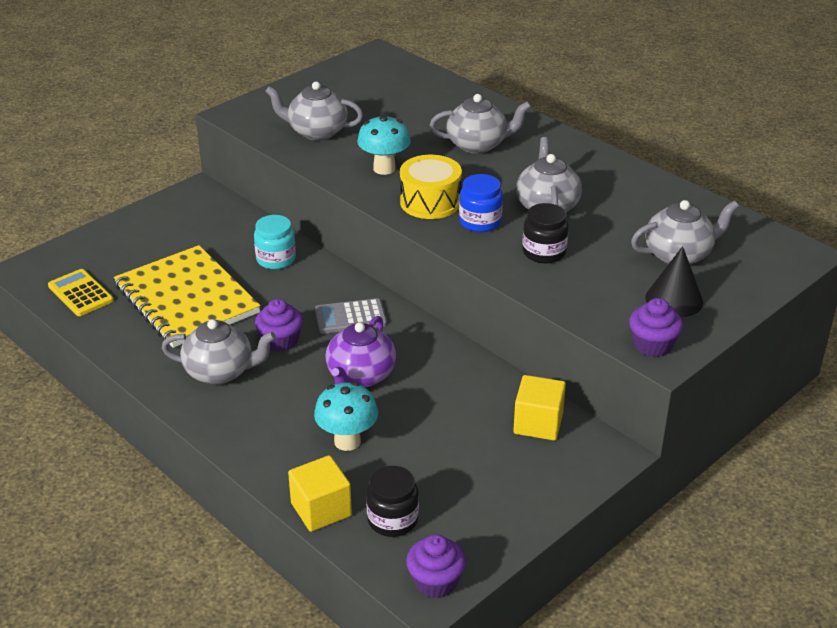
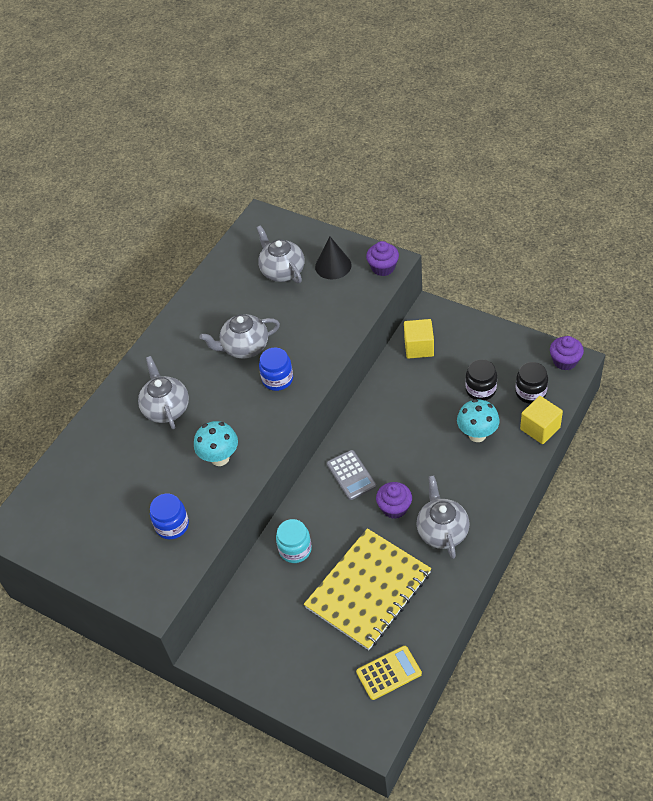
camera: 100 degrees left, 15 degrees up
yellow calculator [48,269,114,316] -> yellow calculator turned 150 degrees counterclockwise [356,646,422,700]
grey teapot [265,82,363,141] -> blue jar [150,493,189,539]
purple teapot [325,315,396,387] -> none
yellow drum [400,155,462,219] -> none
black jar [522,203,569,263] -> black jar moved to [465,359,497,400]

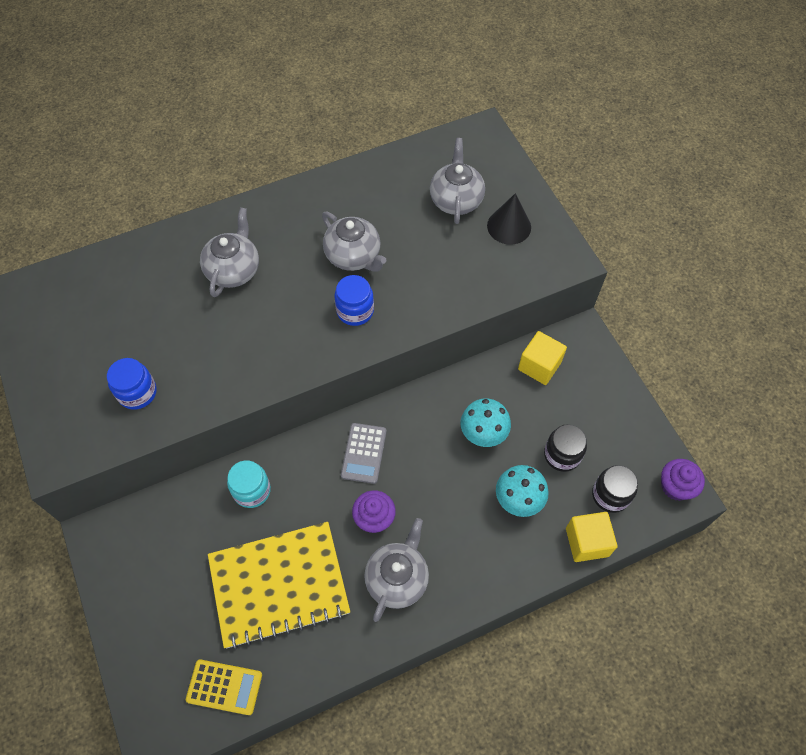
camera: 30 degrees right, 10 degrees up
turquoise mushroom [194,421,238,466] -> turquoise mushroom moved to [461,398,511,447]
grey teapot [200,314,280,359] -> grey teapot turned 150 degrees counterclockwise [322,212,387,272]
purple cupcake [366,241,399,276] -> none

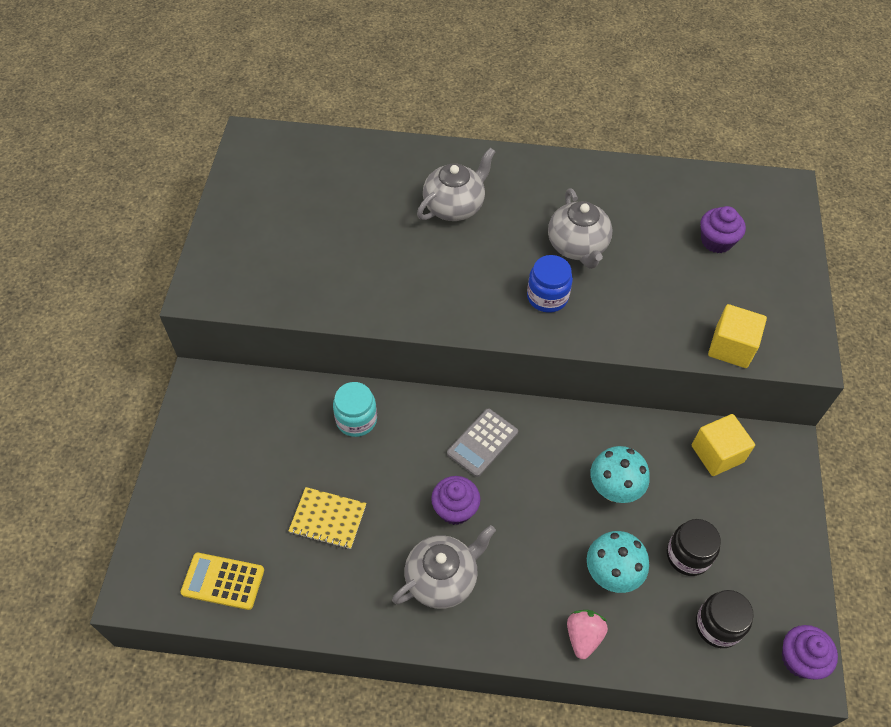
camera: 30 degrees right, 5 degrees down
blue jar [107,358,157,410] -> none
yellow calculator [186,659,262,715] -> yellow calculator turned 150 degrees clockwise [181,553,264,610]
yellow notebook [208,522,350,650] -> yellow notebook [289,487,366,549], size x0.48
grey teapot [430,138,485,224] -> purple cupcake [701,206,746,253]
black cone [487,193,531,245] -> none
yellow cube [566,512,617,562] -> yellow cube moved to [708,304,767,368]
none -> pink strawberry [567,610,608,659]

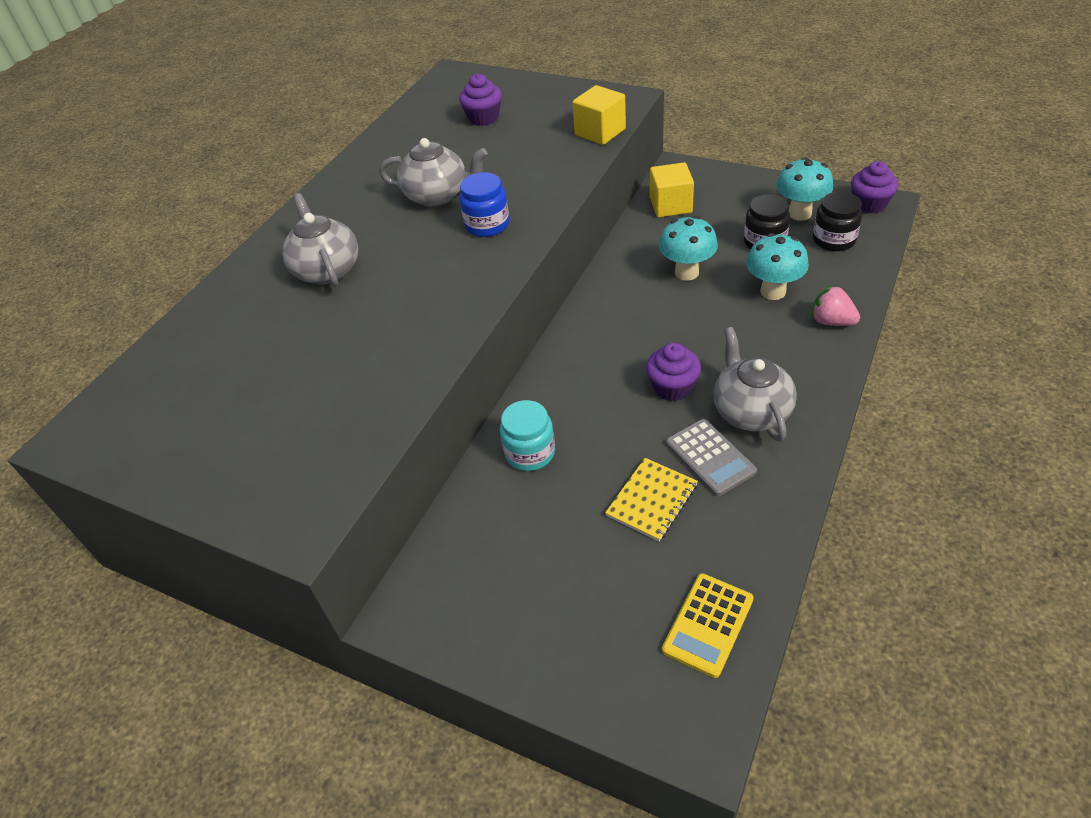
camera: 65 degrees left, 10 degrees down
grey calculator [447,409,518,477] -> grey calculator moved to [666,419,757,496]
none -> turquoise mushroom [776,157,833,221]

